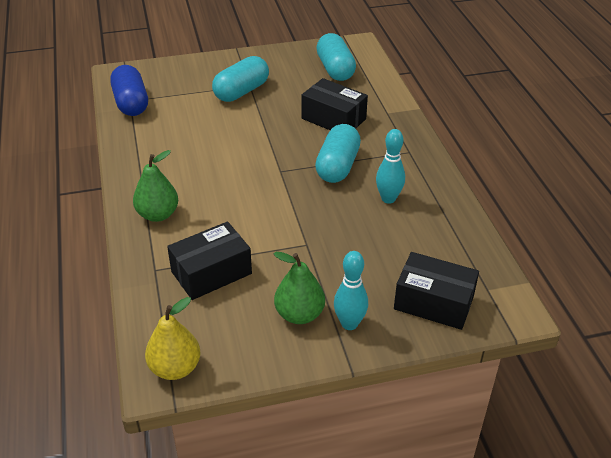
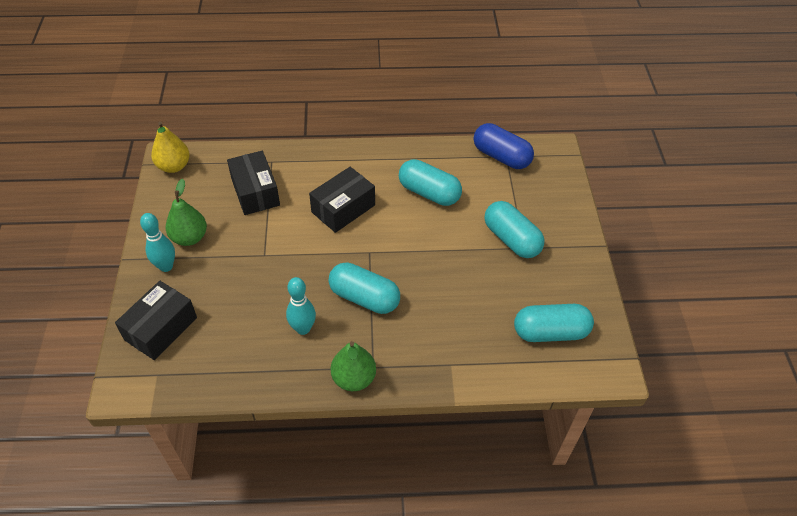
camera: 100 degrees right, 10 degrees up
blue capsule [110,65,148,116] -> blue capsule turned 45 degrees clockwise [474,123,534,169]
green pear [133,150,178,222] -> green pear moved to [331,341,376,391]
black box [302,78,368,130] -> black box moved to [309,167,375,233]
none -> turquoise capsule [399,159,462,206]

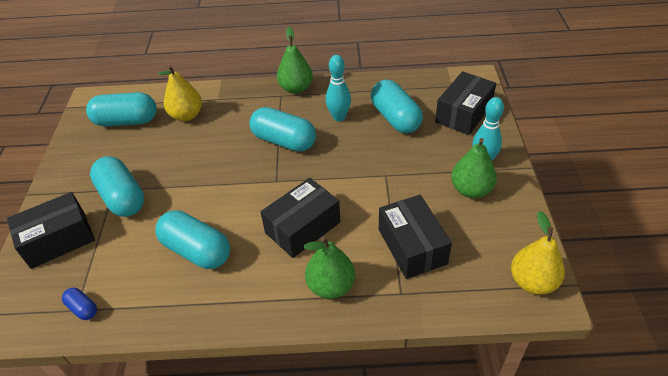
camera: 175 degrees left, 5 degrees down
blue capsule [474,123,534,169] -> blue capsule [62,288,97,320], size x0.47
none -> black box [7,192,95,269]
none -> yellow pear [158,65,202,121]
none -> green pear [304,237,355,299]
none -> turquoise capsule [371,80,423,133]

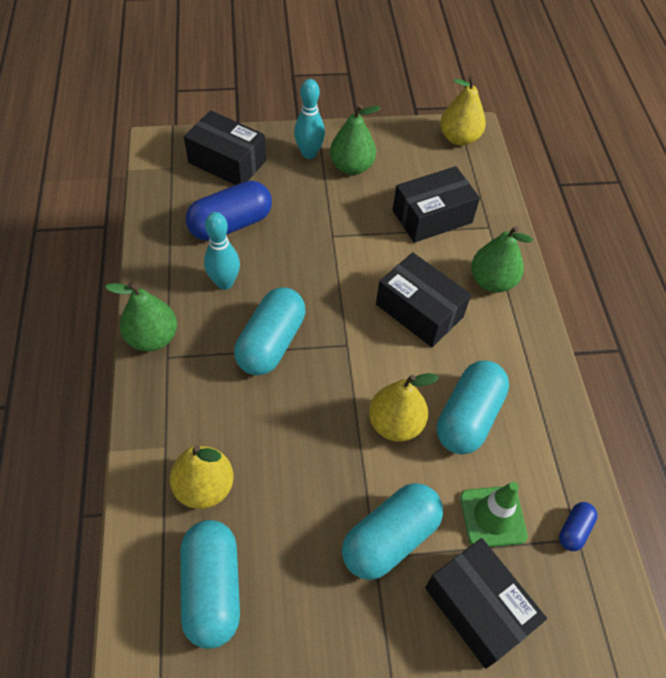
camera: 100 degrees left, 10 degrees up
turquoise capsule [371,80,423,133] -> blue capsule [186,181,272,241]
none -> yellow pear [369,373,439,442]
none -> green traffic cone [460,482,528,547]

